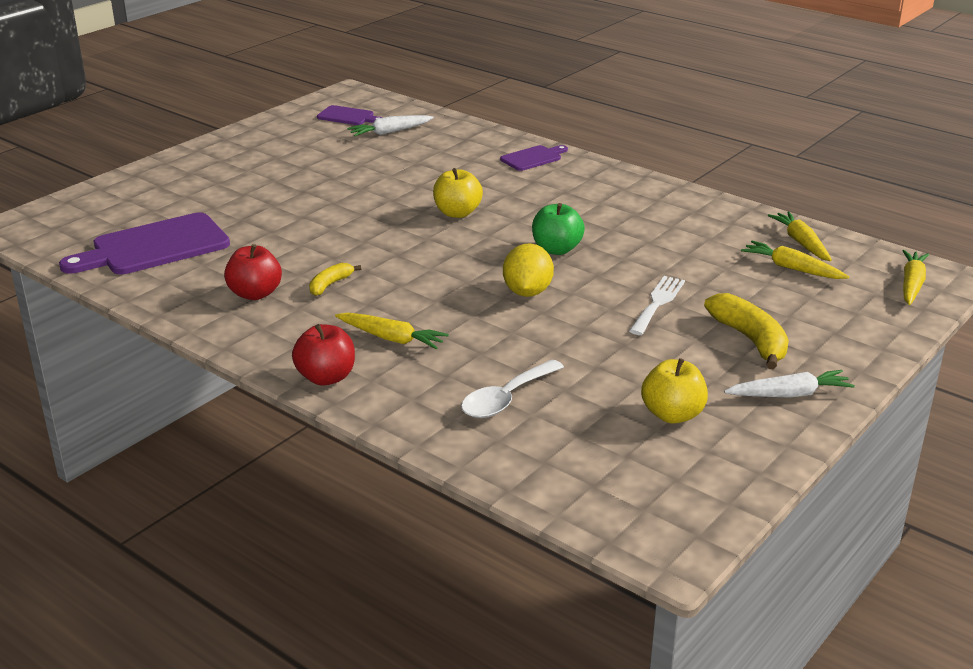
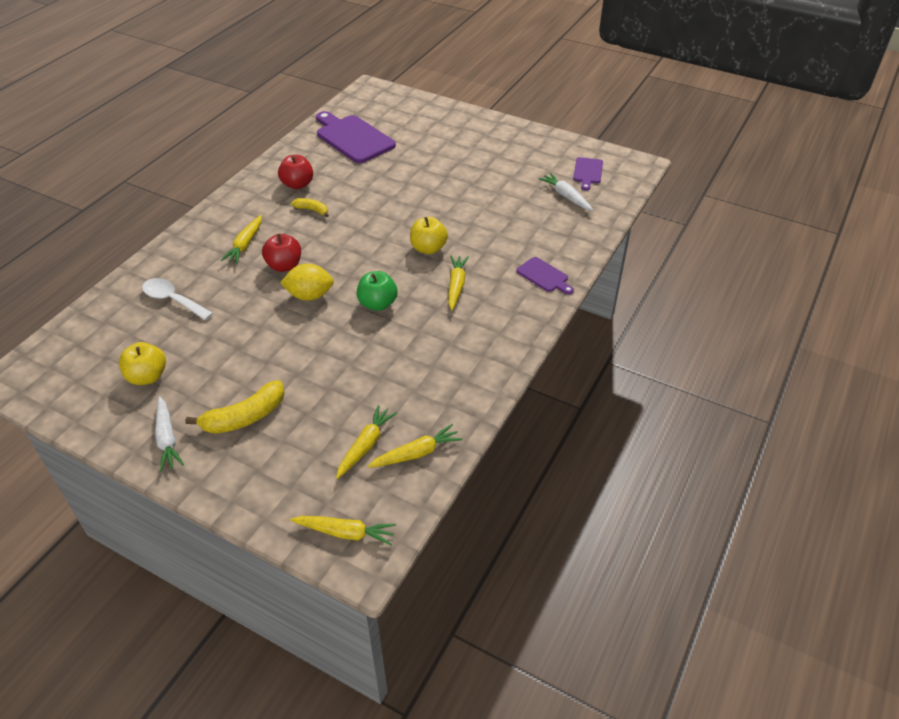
camera: 80 degrees right, 15 degrees up
red apple [292,324,355,386] -> red apple moved to [262,234,301,272]
white fork [629,276,685,335] -> none
none -> yellow carrot [448,256,469,311]

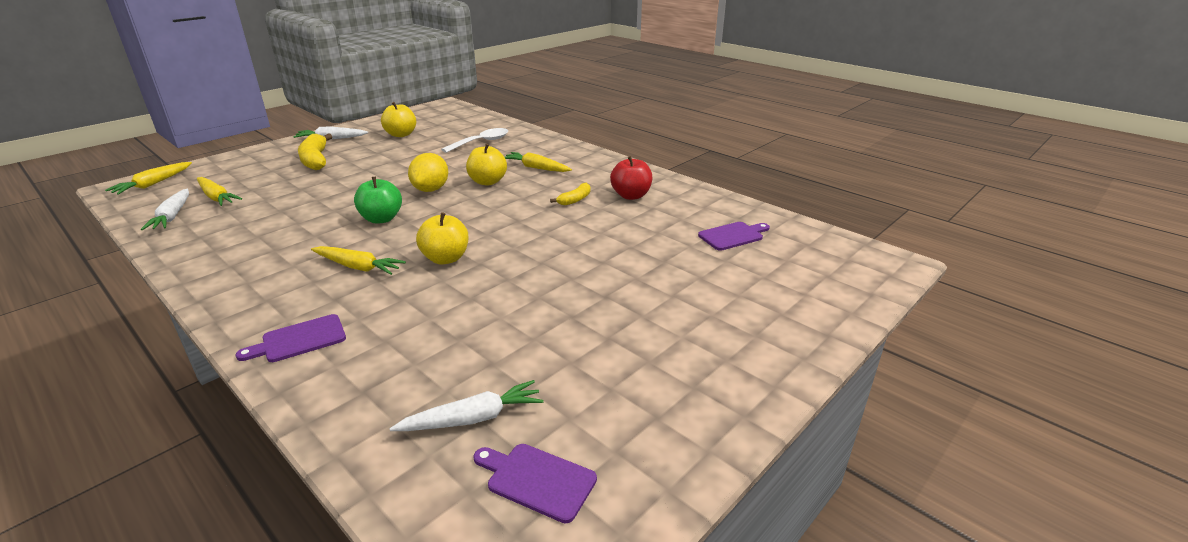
camera: 105 degrees right, 15 degrees down
red apple [262,234,301,272] -> yellow apple [466,144,507,185]
purple cutting board [316,111,396,163] -> purple cutting board [698,222,770,251], size x0.52
yellow carrot [368,424,462,468] -> white carrot [141,189,189,230]

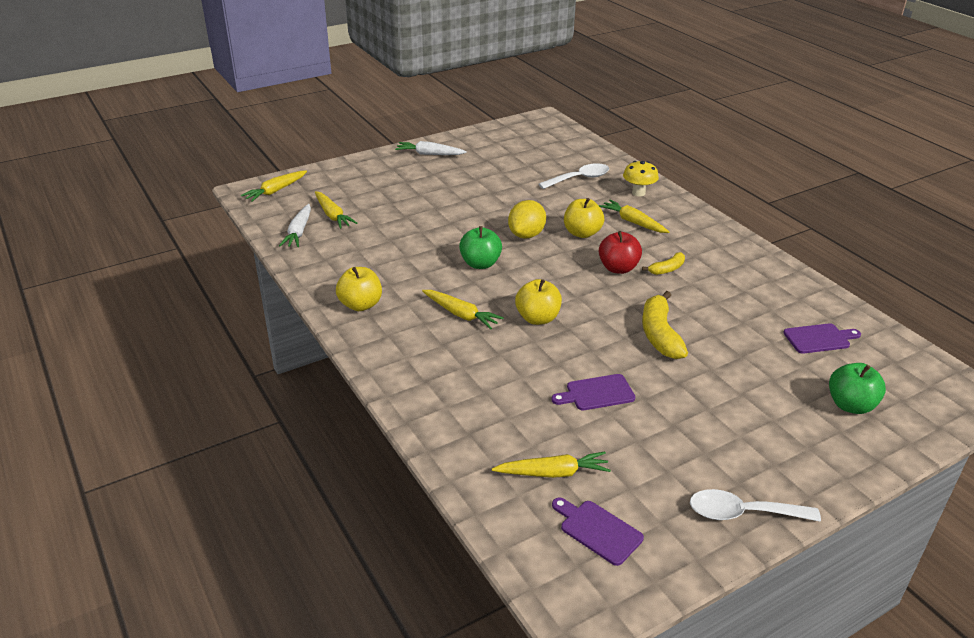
camera: 15 degrees right, 5 degrees up
purple cutting board [236,314,346,362] -> purple cutting board moved to [551,374,635,410]
yellow banana [298,134,332,170] -> yellow banana moved to [642,291,688,359]
yellow apple [381,102,416,137] -> yellow apple moved to [336,267,382,311]
white carrot [390,380,544,431] -> yellow carrot [492,452,611,478]
red apple [610,156,653,200] -> red apple moved to [599,231,642,274]
none -> yellow mushroom [623,161,659,196]
none -> white spoon [690,489,821,522]
none -> green apple [829,363,886,414]

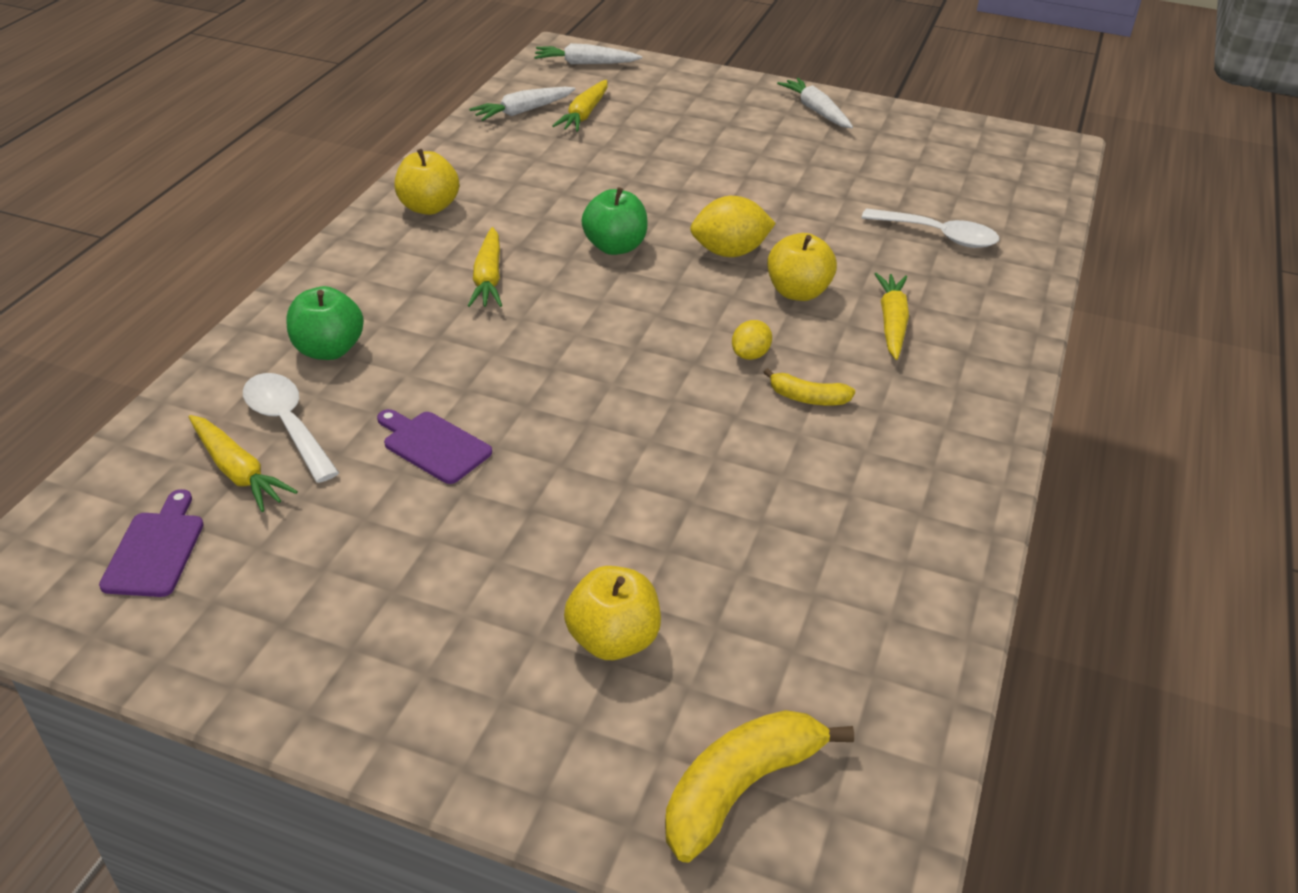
camera: 50 degrees right, 5 degrees up
yellow carrot [241,170,307,202] -> white carrot [534,43,642,64]
yellow apple [515,279,562,325] -> yellow apple moved to [564,566,661,660]
red apple [599,231,642,274] -> yellow lemon [732,320,772,360]
yellow mushroom [623,161,659,196] -> none
yellow banana [642,291,688,359] -> yellow banana moved to [665,710,854,862]
white spoon [690,489,821,522] -> white spoon moved to [243,373,339,483]
purple cutting board [783,323,861,354] -> none
green apple [829,363,886,414] -> green apple moved to [286,286,364,360]

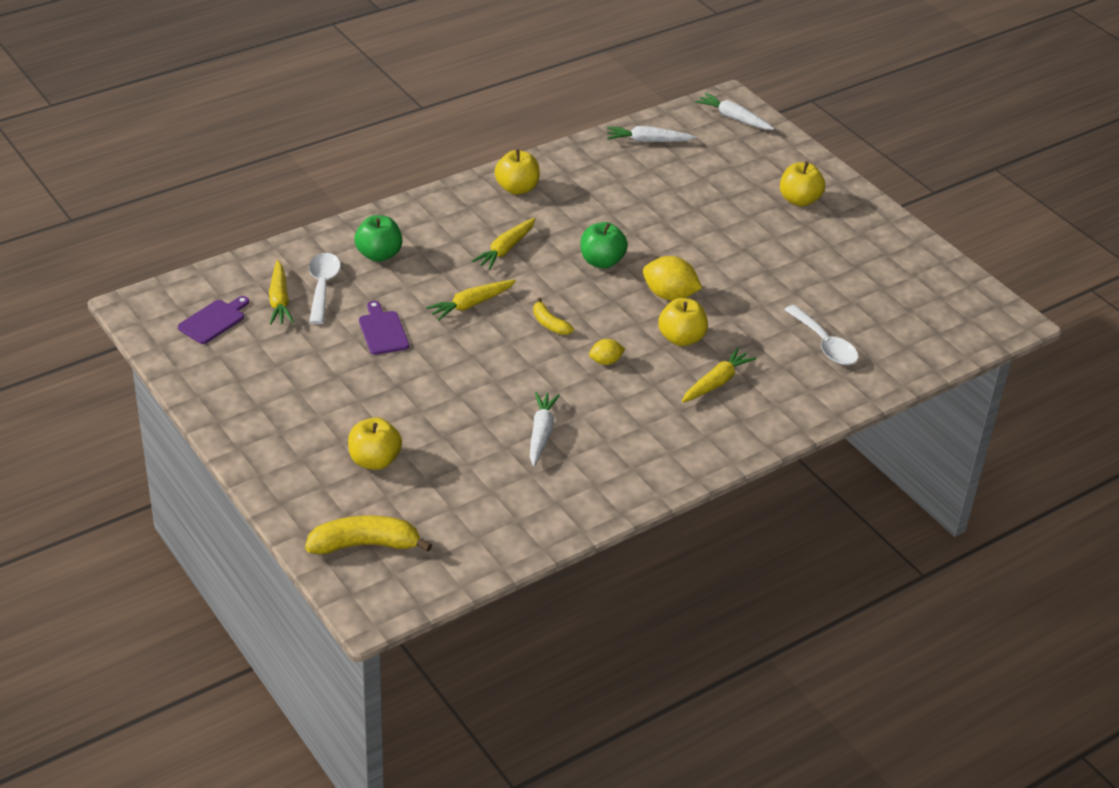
camera: 35 degrees right, 0 degrees up
yellow carrot [552,80,608,132] -> yellow carrot moved to [426,280,516,321]
yellow banana [763,368,855,406] -> yellow banana moved to [533,297,574,335]
white carrot [777,78,853,128] -> white carrot moved to [530,392,560,467]
none -> yellow apple [780,162,825,207]

